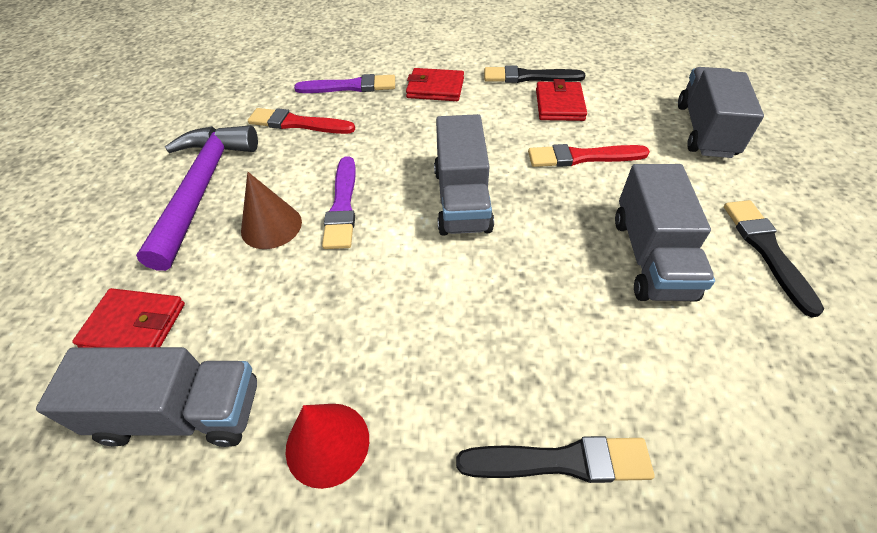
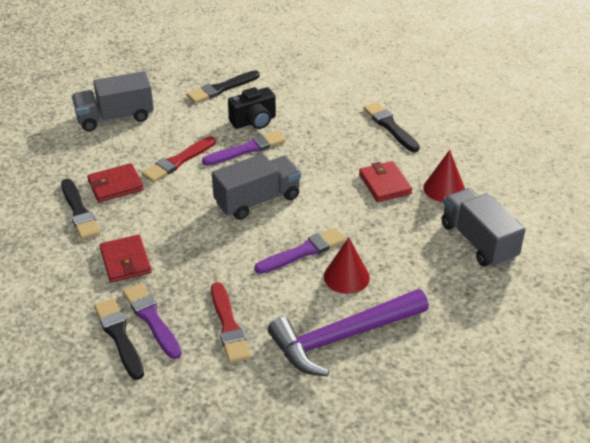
camera: 120 degrees left, 10 degrees down
red wallet [72,288,185,347] -> red wallet moved to [359,161,412,202]
brown cone [241,172,302,249] -> red cone [324,237,370,294]
red brush [528,144,650,167] -> red brush turned 75 degrees clockwise [142,136,216,182]
grey truck [615,164,715,302] -> black camera [228,87,276,129]
none -> black brush [94,298,144,380]
none -> purple brush [202,131,286,166]

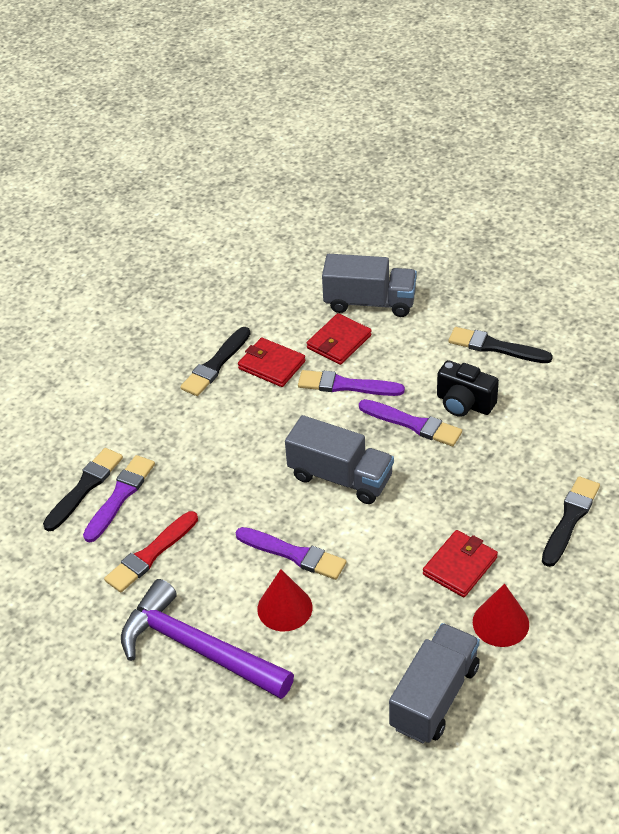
camera: 60 degrees right, 5 degrees up
grey truck [72,71,154,131] -> grey truck turned 150 degrees clockwise [322,254,417,317]
red wallet [99,235,152,283] -> red wallet moved to [307,313,372,365]
red brush [142,136,216,182] -> purple brush [298,370,405,396]

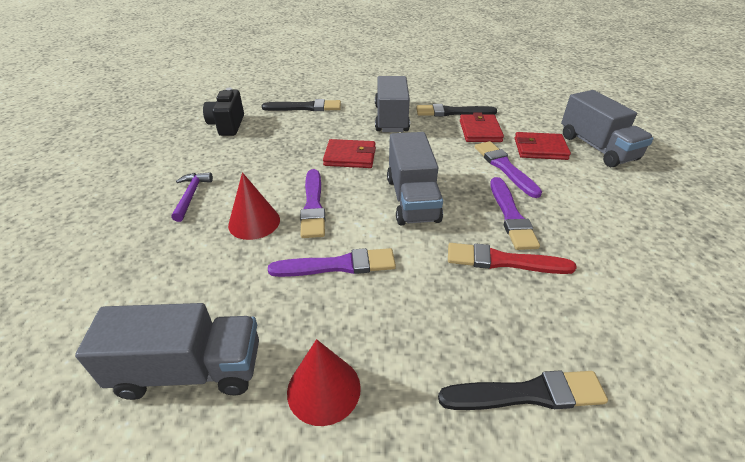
camera: 55 degrees right, 5 degrees down
purple brush [83,455,155,543] -> purple brush moved to [268,248,396,277]
red brush [104,511,198,593] -> red brush moved to [448,243,577,274]
purple hammer [121,579,294,699] -> purple hammer [171,172,213,222], size x0.45
red wallet [423,530,498,597] -> red wallet moved to [323,139,376,168]
black camera [437,360,499,417] -> black camera moved to [203,88,244,136]
black brush [448,327,553,363] -> none
none -> grey truck [375,76,410,132]

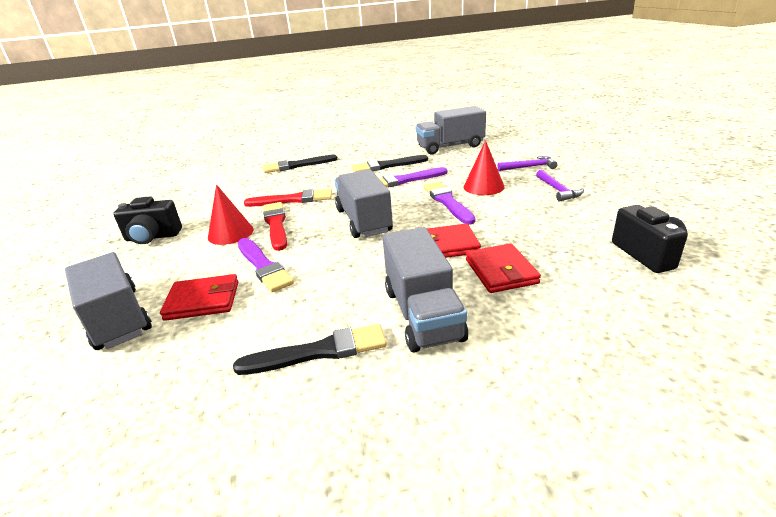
camera: 170 degrees right, 10 degrees down
black brush [262,99,341,111] -> black brush moved to [352,155,428,172]
red cone [287,339,361,426] -> red cone moved to [208,184,254,245]
red wallet [460,112,504,142] -> red wallet moved to [466,243,541,293]
purple brush [490,177,540,250] -> red brush [263,202,287,251]
none -> black camera [113,196,182,244]
none -> purple hammer [497,156,557,171]

